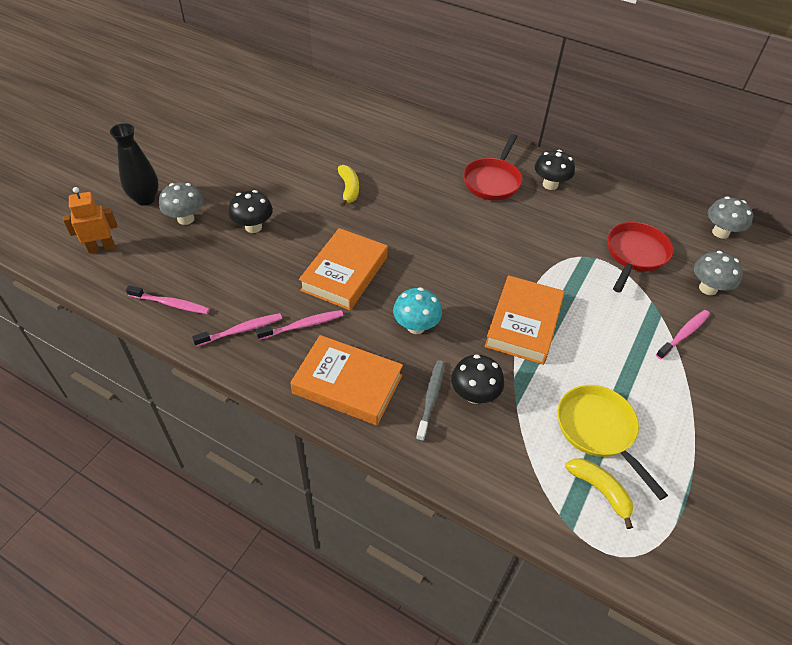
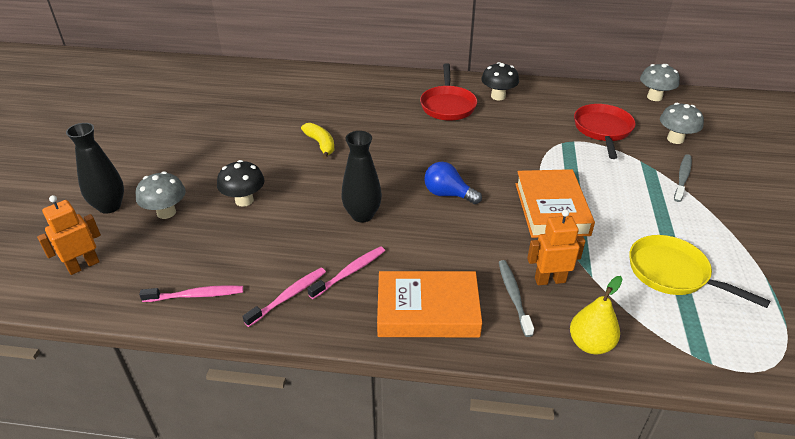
camera: 20 degrees left, 10 degrees down
orange book [299,228,388,310] -> black vase [341,131,382,222]
turquoise mushroom [393,287,442,334] -> none
black mushroom [451,354,504,404] -> orange robot [527,209,586,285]
yellow banana [565,458,633,529] -> none
pink toothbrush [656,310,710,359] -> grey toothbrush [674,154,692,202]
none -> blue light bulb [424,162,482,204]
none -> yellow pear [570,276,622,354]

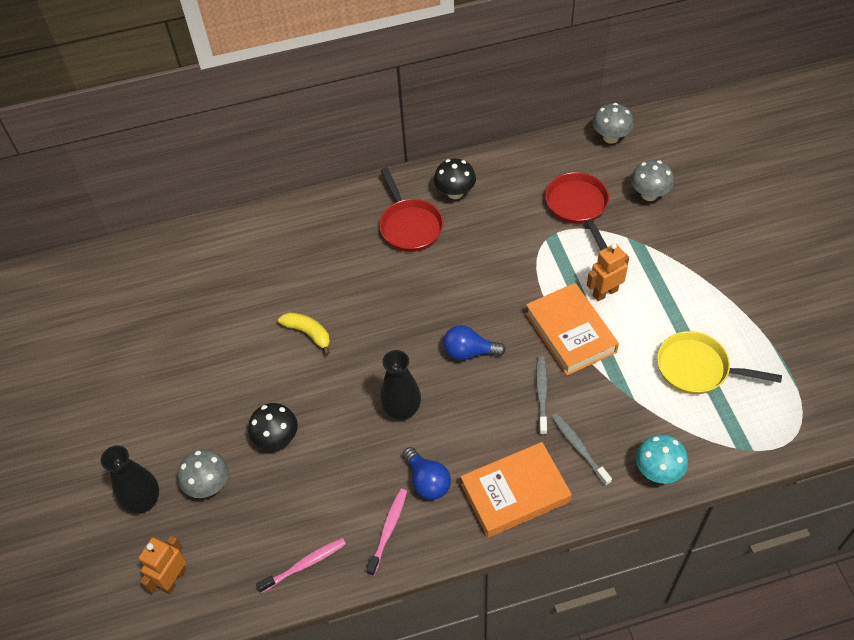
camera: 20 degrees left, 15 degrees up
pink toothbrush [307,246,385,299] -> blue light bulb [403,447,451,500]
orange robot [527,209,586,285] -> orange robot moved to [587,243,629,301]
yellow pear [570,276,622,354] -> turquoise mushroom [636,434,688,484]
grey toothbrush [674,154,692,202] -> grey toothbrush moved to [536,357,548,435]

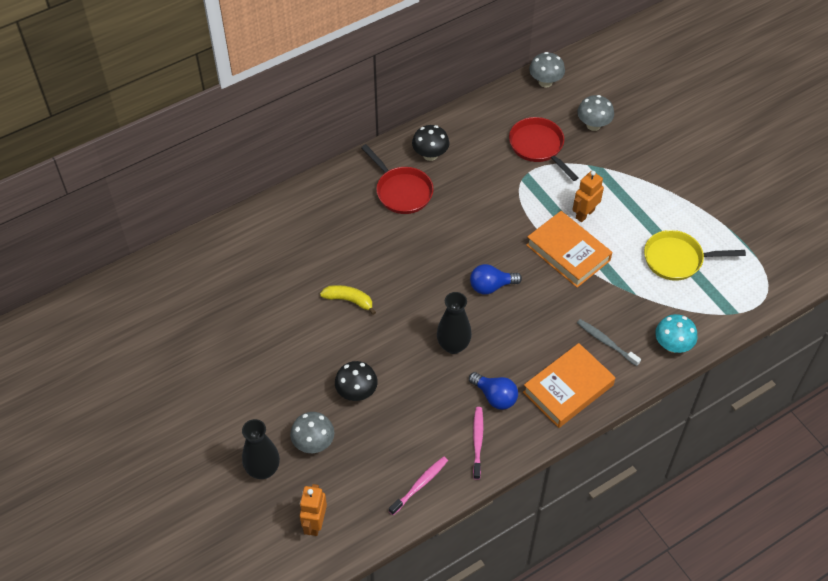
camera: 20 degrees left, 0 degrees up
grey toothbrush [536,357,548,435] -> none

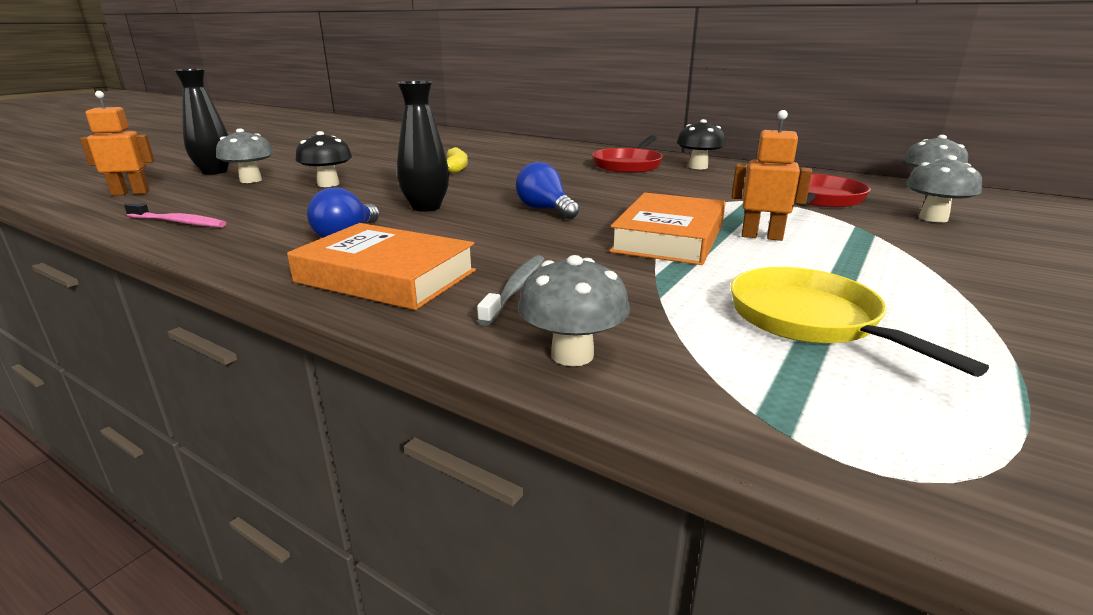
camera: 65 degrees right, 30 degrees down
pink toothbrush [473,407,483,480] -> none
turquoise mushroom [655,314,697,353] -> grey mushroom [518,255,630,366]

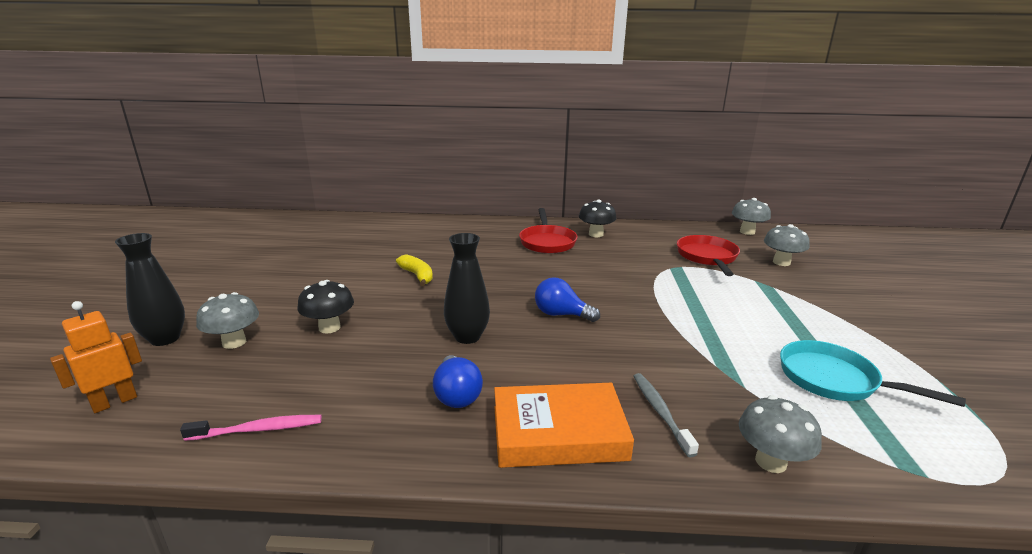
camera: 30 degrees left, 0 degrees up
orange book [609,193,725,265] -> none
yellow pan [730,267,989,377] -> turquoise pan [780,340,966,407]
orange robot [732,110,812,241] -> none

